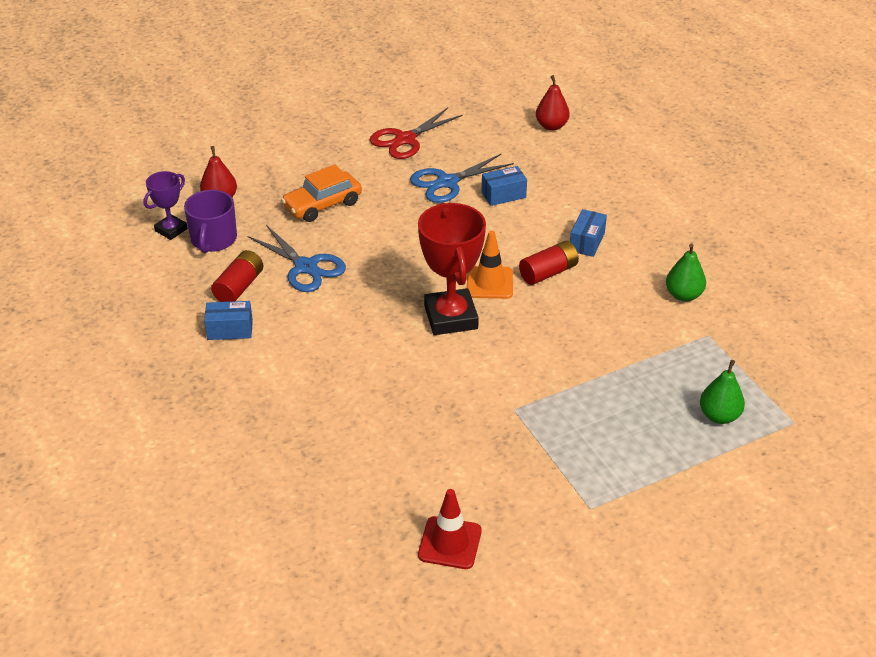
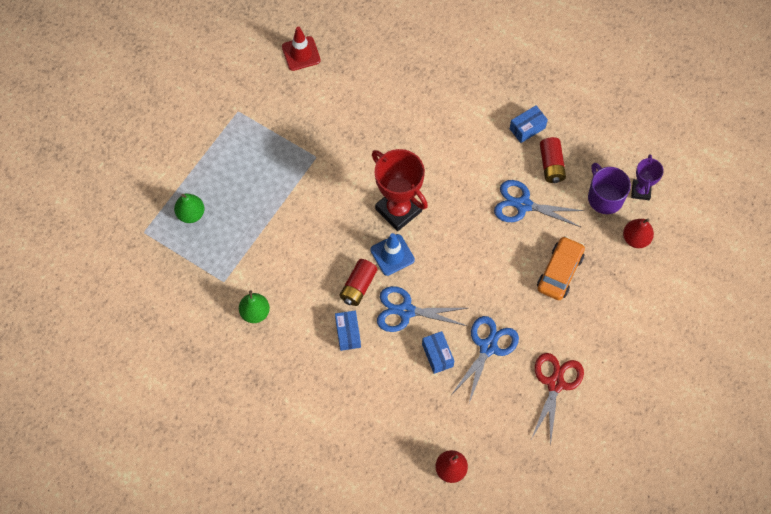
camera: 150 degrees right, 25 degrees up
orange traffic cone [467,231,513,299] -> blue traffic cone [370,233,415,276]
blue box [482,166,527,206] -> blue box turned 60 degrees counterclockwise [422,331,454,374]
none -> blue scissors [377,286,468,332]

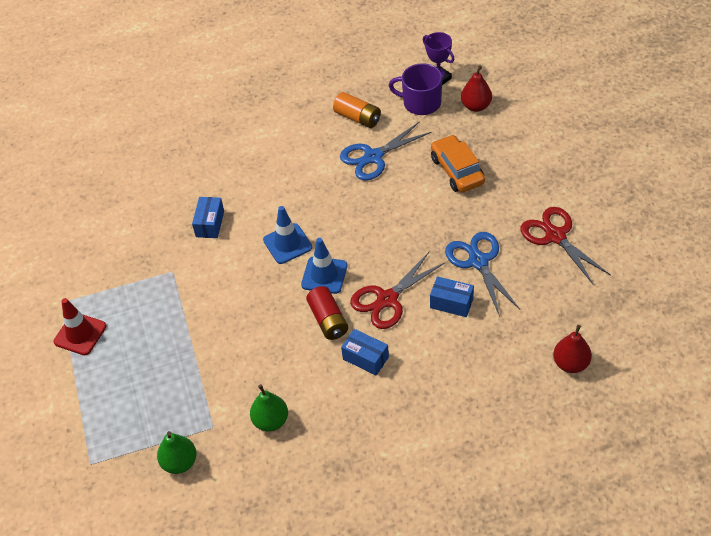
camera: 45 degrees left, 15 degrees down
green pear [174,193,204,223] -> green pear moved to [157,431,197,474]
red traffic cone [282,27,321,71] -> red traffic cone moved to [54,298,106,355]
red trophy [372,149,428,231] -> blue traffic cone [263,206,312,264]
blue scissors [377,286,468,332] -> red scissors [350,252,445,329]
blue box [510,105,548,143] -> blue box moved to [192,197,224,238]
red battery [540,137,566,183] -> orange battery [333,92,381,128]

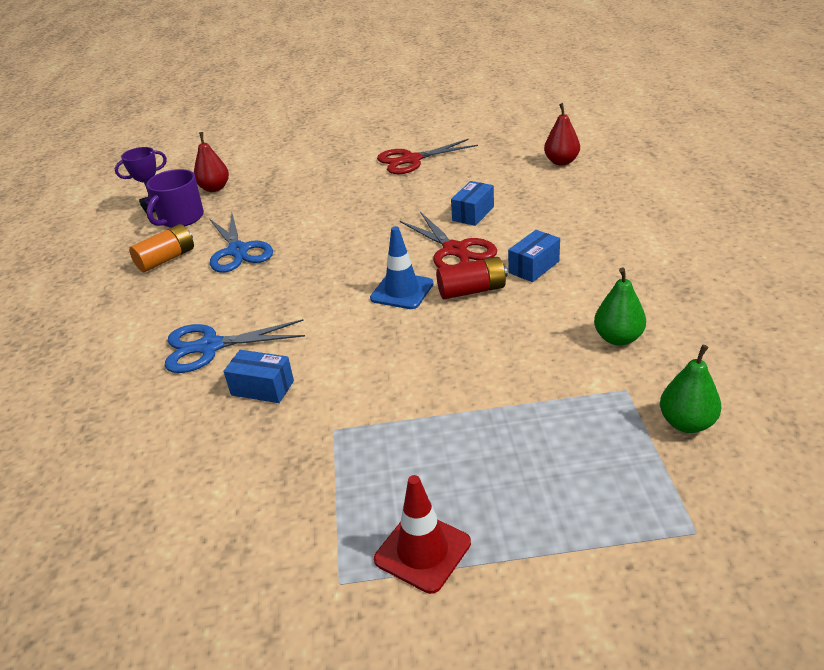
camera: 80 degrees left, 15 degrees down
blue traffic cone [263,206,312,264] -> none
orange car [431,134,485,192] -> none
blue scissors [445,232,520,317] -> blue scissors moved to [165,319,305,373]

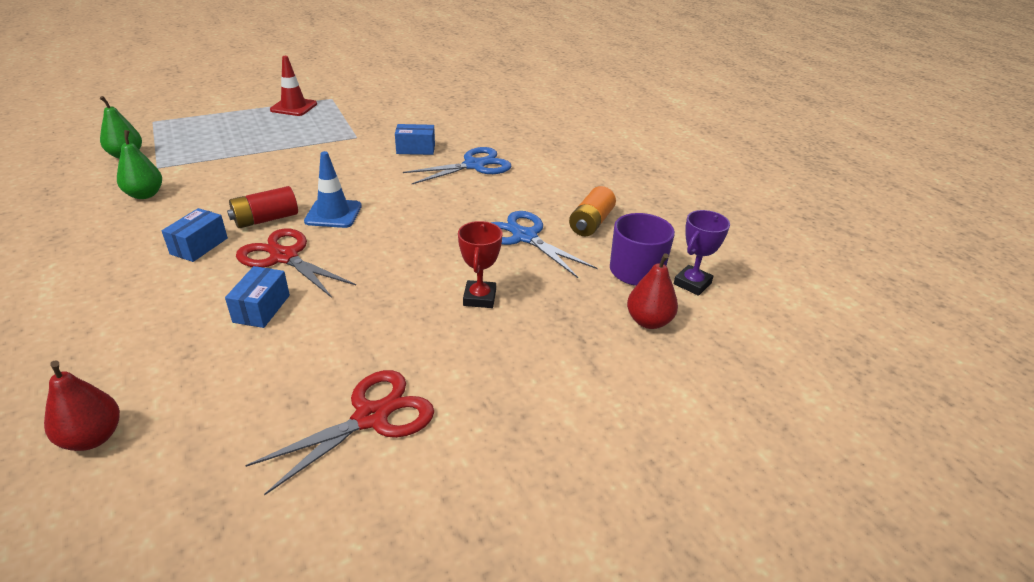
camera: 155 degrees right, 0 degrees up
none -> red trophy [458,221,502,308]

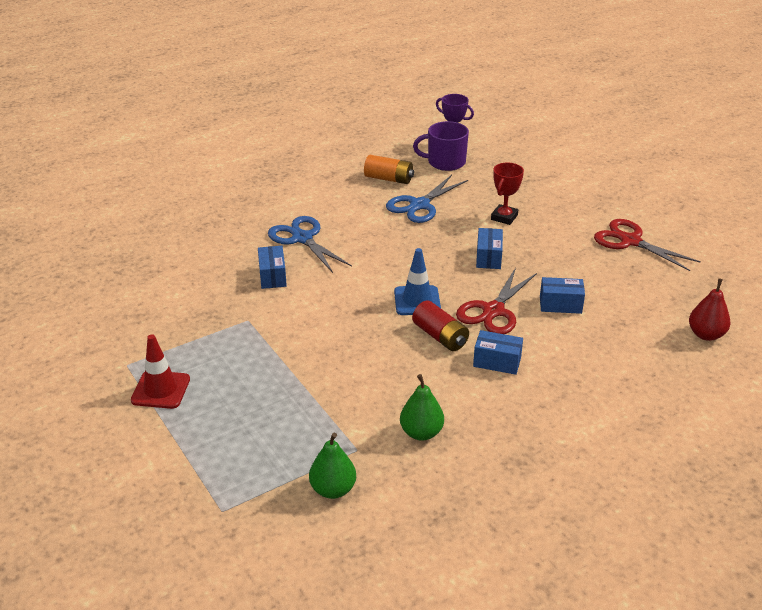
camera: 95 degrees left, 0 degrees up
red trophy [458,221,502,308] -> red trophy turned 60 degrees counterclockwise [491,162,524,225]
red pear [627,253,678,329] -> none
none -> blue box [476,228,503,269]

